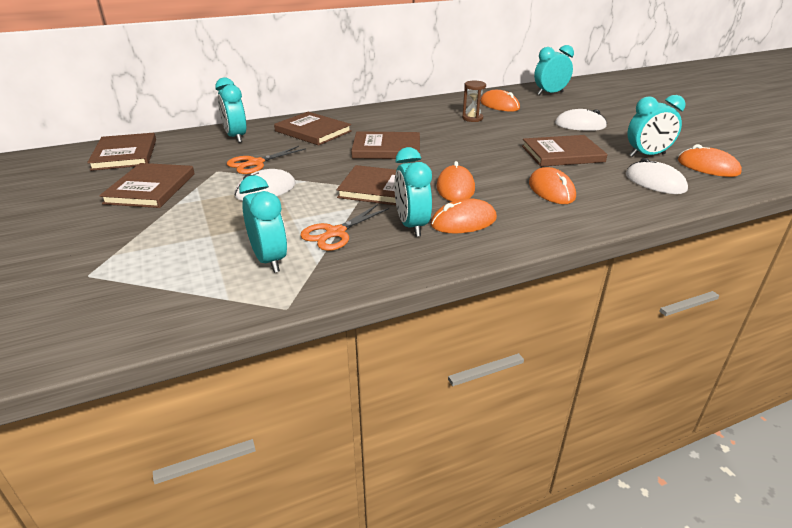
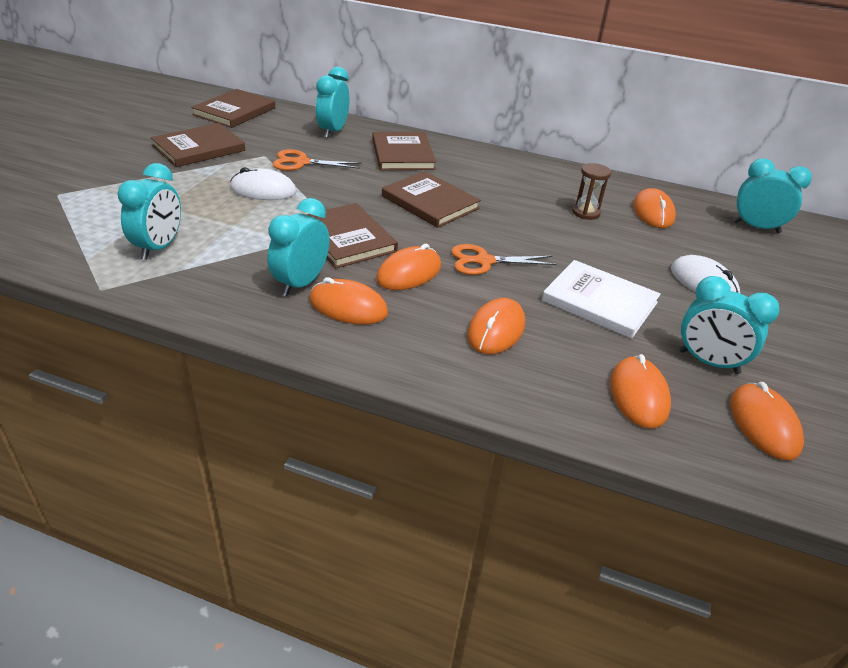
camera: 40 degrees right, 5 degrees up
orange scissors [300,204,389,251] -> orange scissors moved to [451,244,557,275]
brown book [522,135,608,167] -> white book [542,260,661,339]
white mouse [626,158,688,194] -> orange mouse [610,354,671,428]

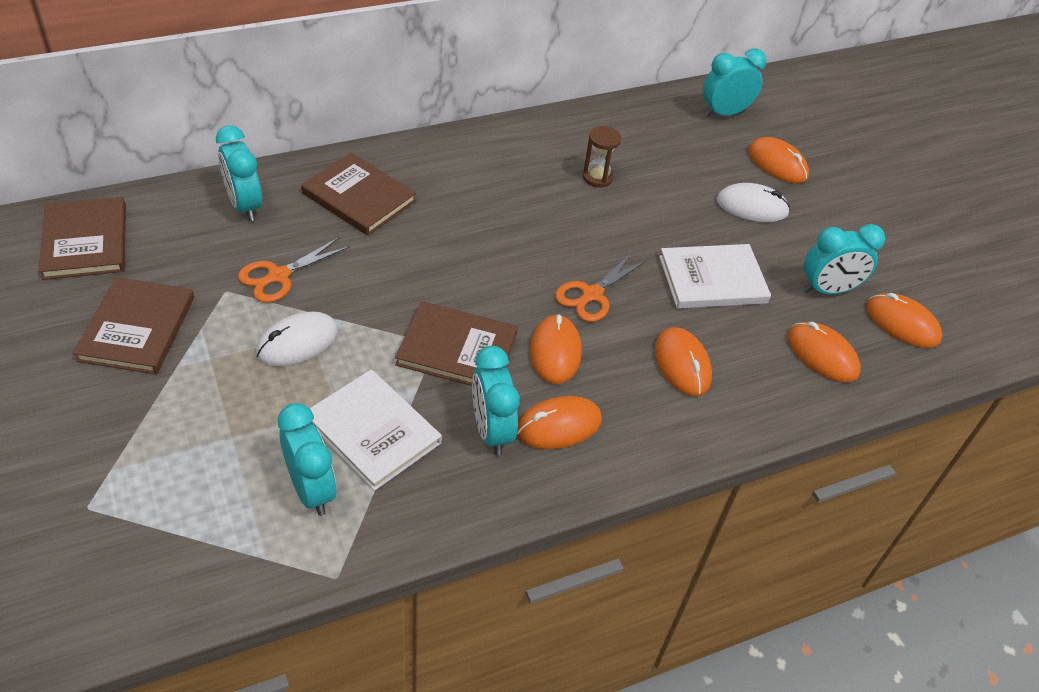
camera: 45 degrees left, 10 degrees up
brown book [382,171,481,228] -> none
orange mouse [633,188,676,228] -> orange mouse moved to [748,137,809,183]
none -> white book [309,369,442,491]

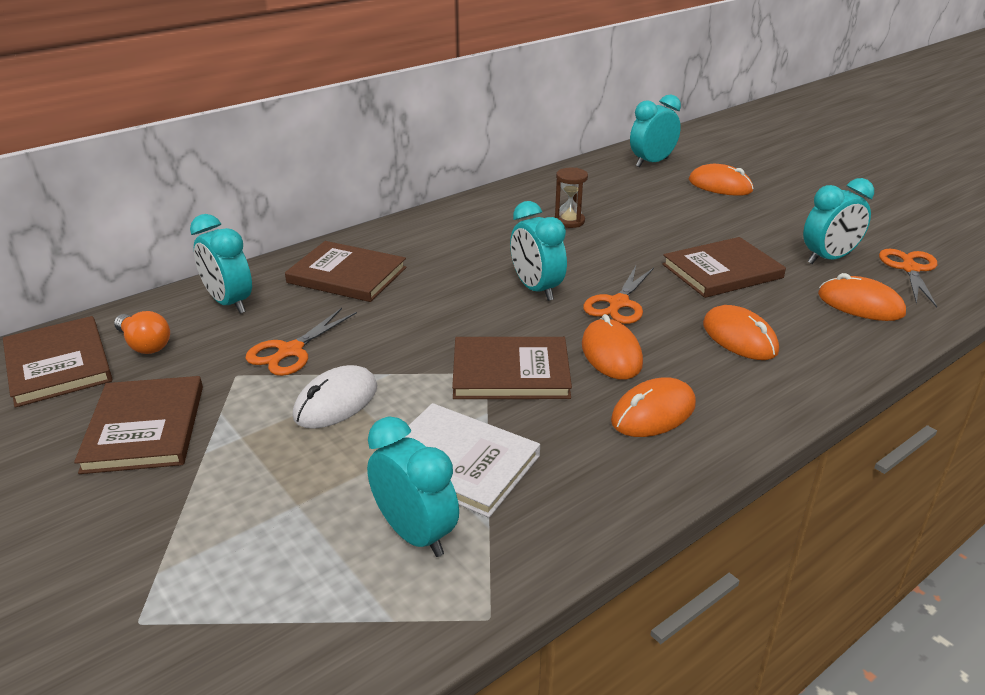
camera: 10 degrees left, 15 degrees down
turquoise clock [472,346,520,456] -> turquoise clock moved to [510,201,567,301]
white book [659,244,771,309] -> brown book [662,237,786,298]
white mouse [716,183,790,222] -> none
orange mouse [866,293,942,348] -> orange scissors [879,249,937,307]
none -> orange light bulb [114,311,170,354]

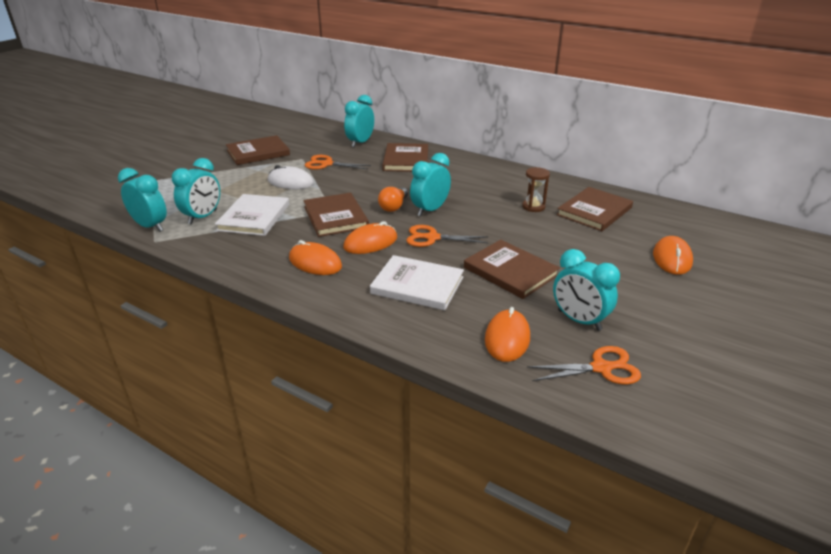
camera: 70 degrees right, 0 degrees up
brown book [3,316,112,408] -> brown book moved to [557,187,633,231]
orange light bulb [114,311,170,354] -> orange light bulb moved to [378,187,408,212]
turquoise clock [630,94,681,167] -> turquoise clock moved to [118,168,167,232]
orange mouse [703,305,779,360] -> white book [370,255,464,310]

